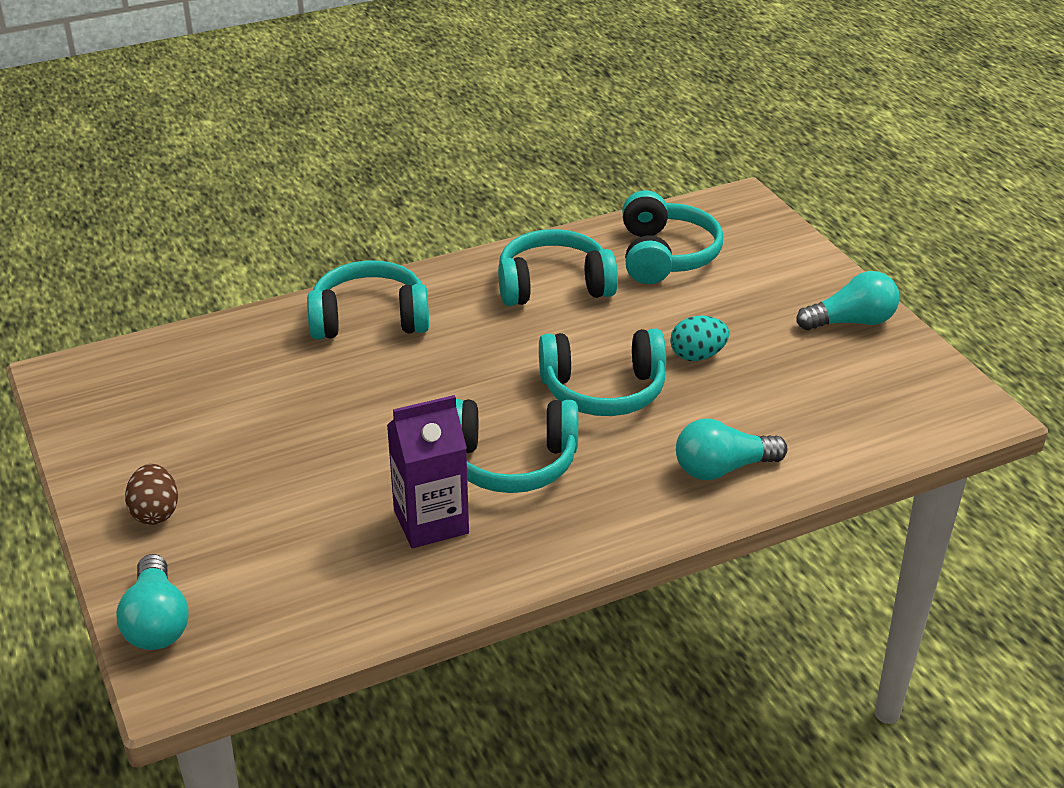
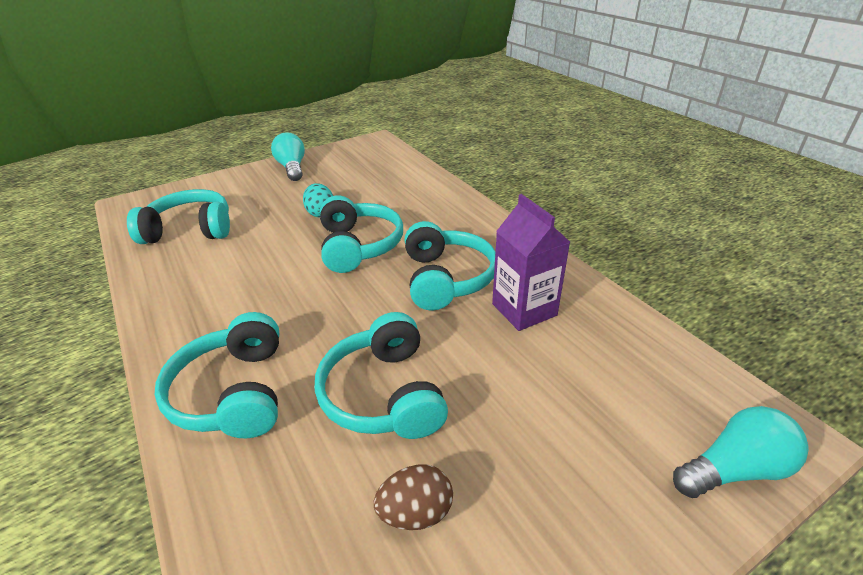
camera: 95 degrees left, 0 degrees up
brown egg [125,464,178,525] -> brown egg moved to [374,464,453,530]
turquoise headphones [498,229,618,306] -> turquoise headphones moved to [315,312,448,439]
turquoise light bulb [676,418,787,480] -> none

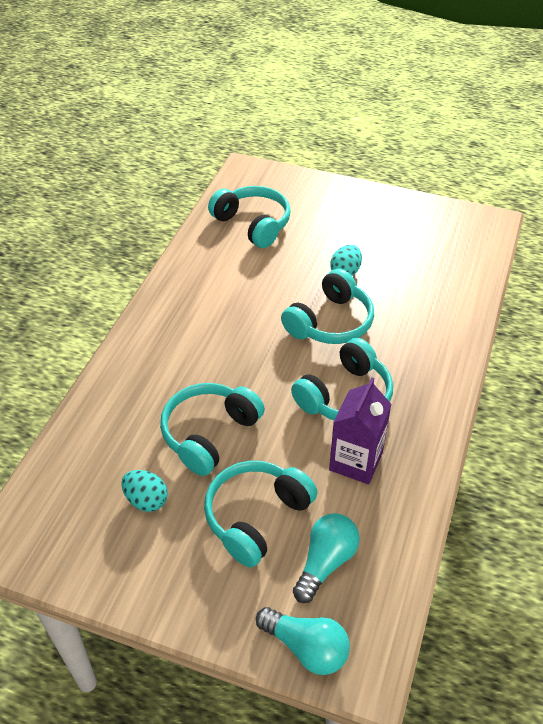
camera: 50 degrees right, 10 degrees up
turquoise headphones [155,312,279,438] -> turquoise headphones moved to [204,461,317,567]
turquoise light bulb [271,132,305,181] -> turquoise light bulb moved to [293,513,360,603]
brown egg [374,464,453,530] -> turquoise egg [121,470,168,512]

